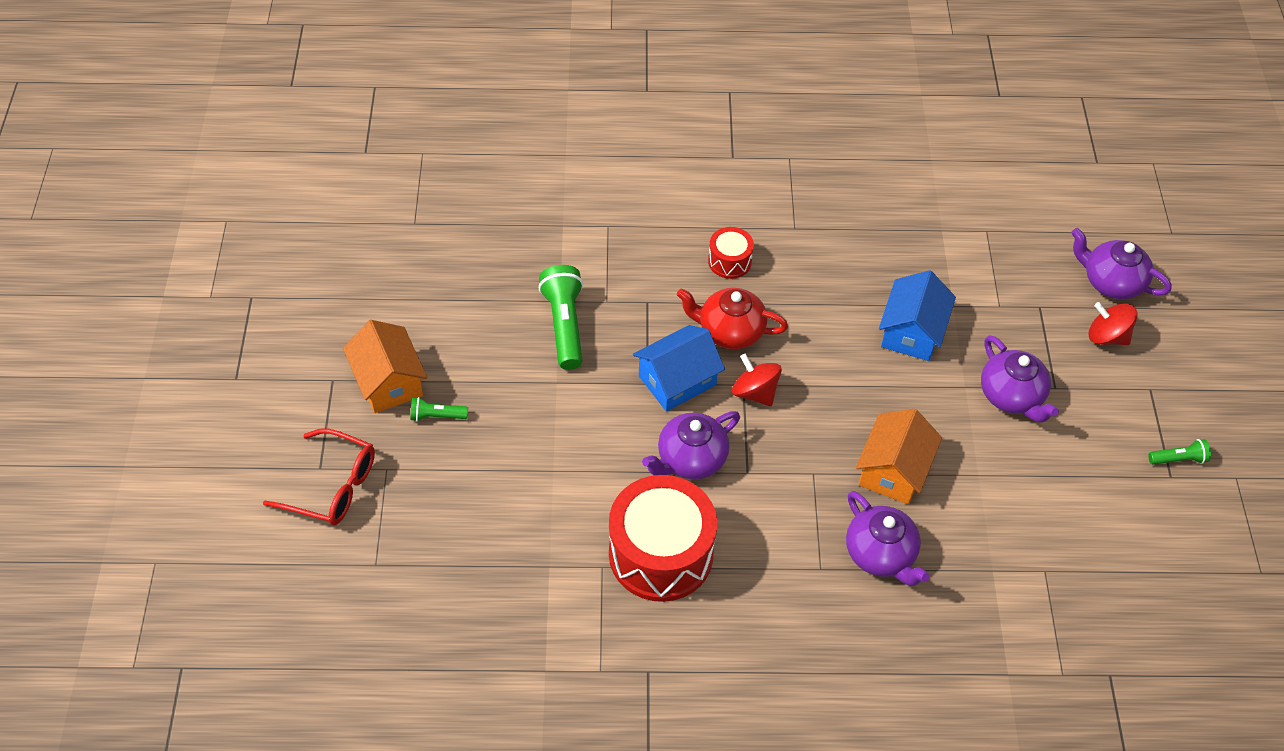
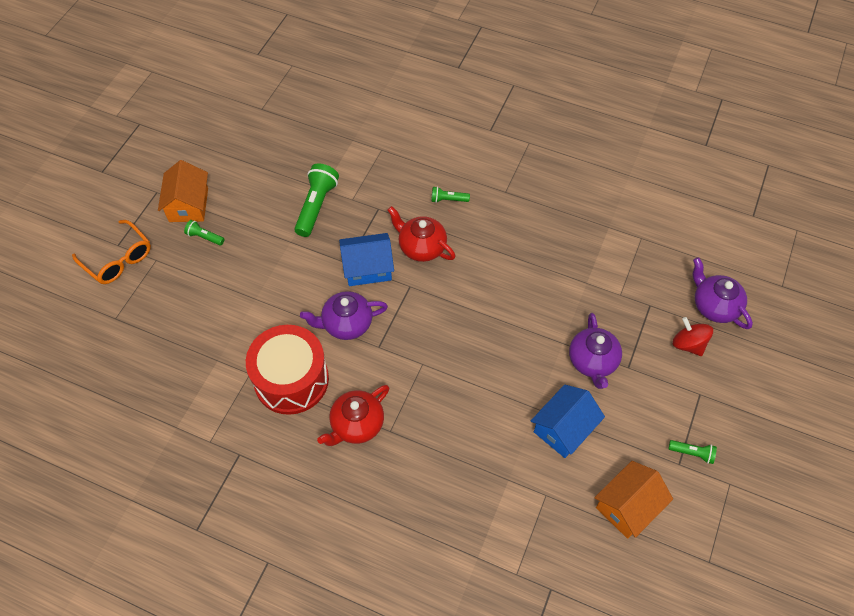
camera: 25 degrees right, 5 degrees up
red glasses [263,428,375,525] -> orange glasses [72,220,151,284]
red drum [708,227,754,279] -> green flashlight [431,186,470,203]
red spinning top [732,353,782,406] -> none
purple teapot [846,491,930,586] -> none
orange house [856,409,942,504] -> orange house moved to [594,461,673,539]
blue house [879,270,956,361] -> blue house moved to [531,385,605,458]
none -> red teapot [317,385,389,446]

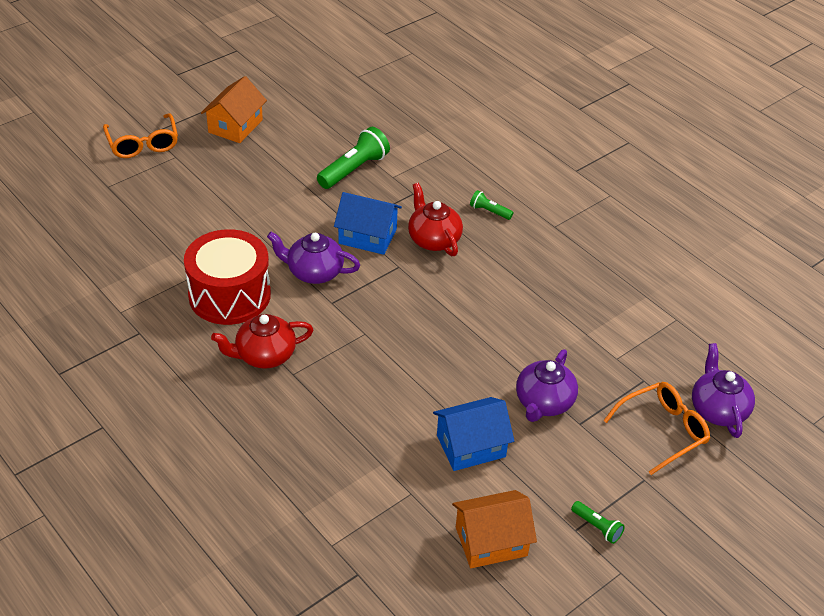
camera: 25 degrees right, 15 degrees down
green flashlight [184,220,224,246] -> none
red spinning top [673,317,713,356] -> orange glasses [603,382,710,475]

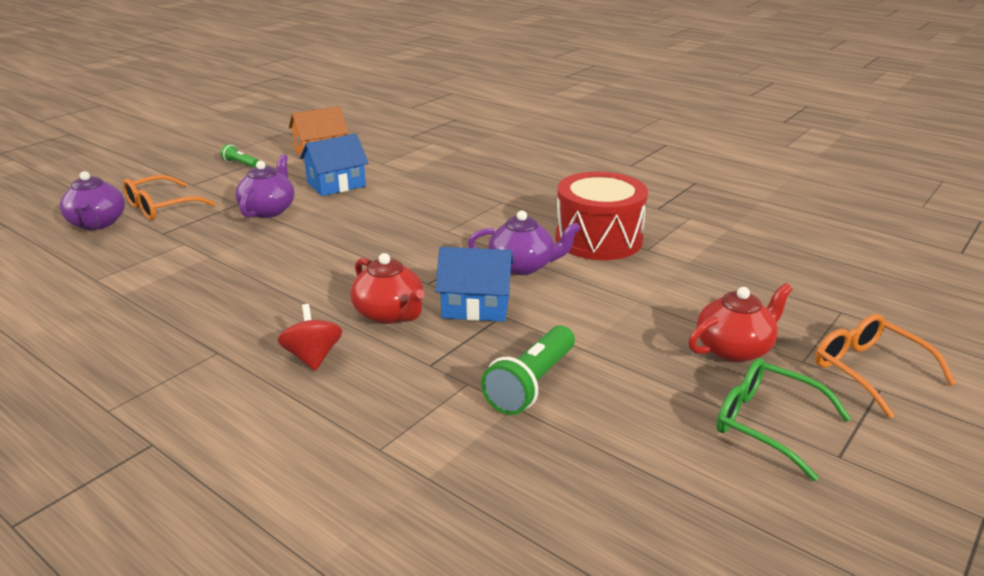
camera: 170 degrees right, 15 degrees down
orange house [201,76,267,143] -> green glasses [717,358,851,481]
red teapot [211,314,314,369] -> red teapot moved to [688,283,792,362]
green flashlight [470,190,513,220] -> red spinning top [278,304,342,371]

